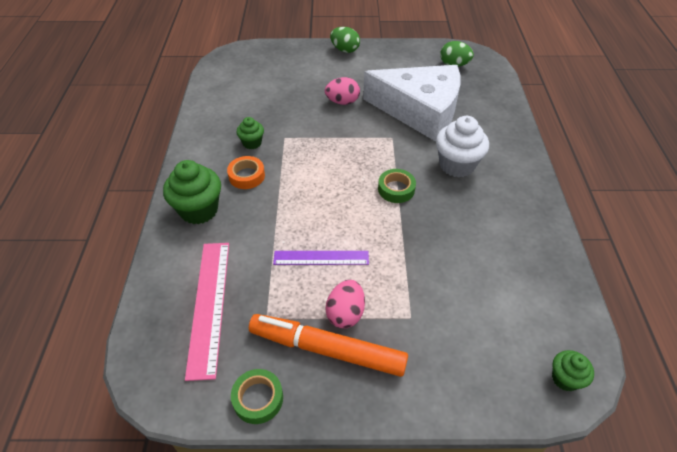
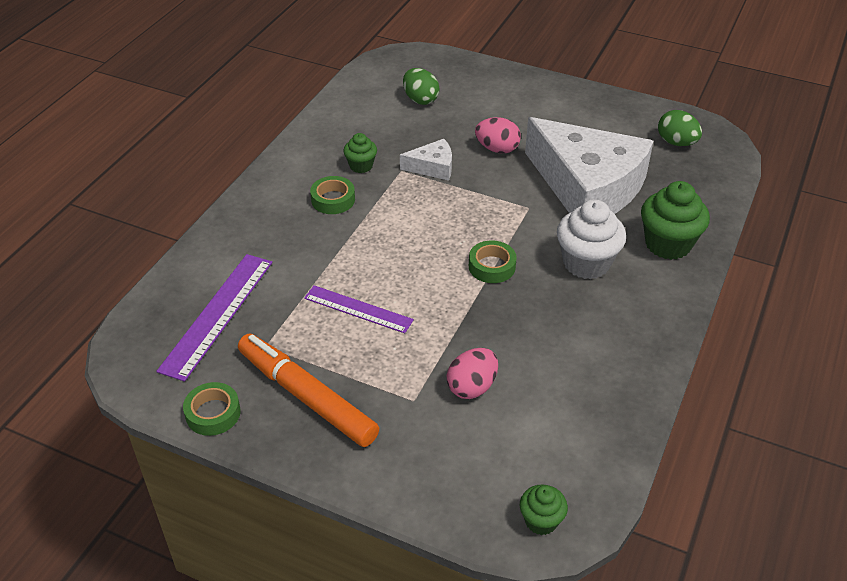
camera: 25 degrees right, 5 degrees down
green cupcake [163,160,221,224] -> green cupcake moved to [641,181,710,260]
pink ruler [185,243,229,381] -> purple ruler [156,254,272,382]
orange tape [227,156,265,189] -> green tape [310,176,355,214]
pink egg [326,280,365,328] -> pink egg moved to [447,348,498,399]
green egg [330,27,360,53] -> green egg moved to [403,68,440,105]
none -> white cheese [400,139,452,181]

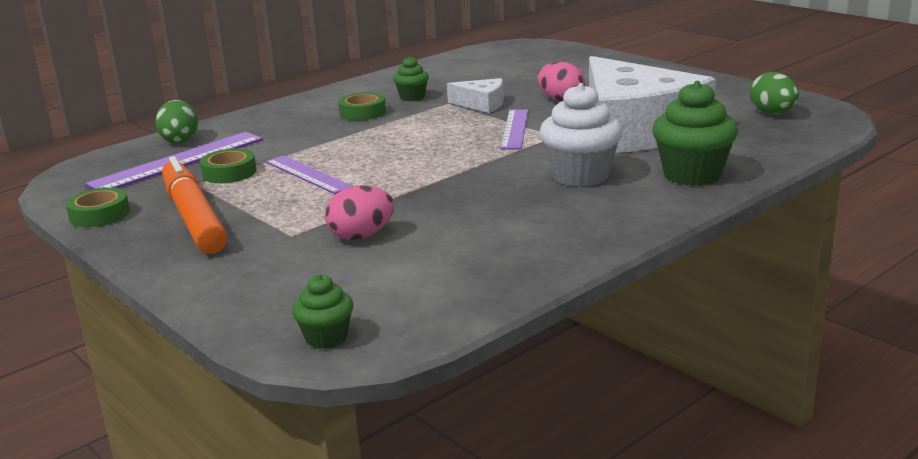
camera: 25 degrees right, 20 degrees down
green egg [403,68,440,105] -> green egg moved to [155,100,198,143]
green tape [469,240,517,283] -> green tape moved to [200,148,257,183]
none -> purple ruler [500,109,529,150]

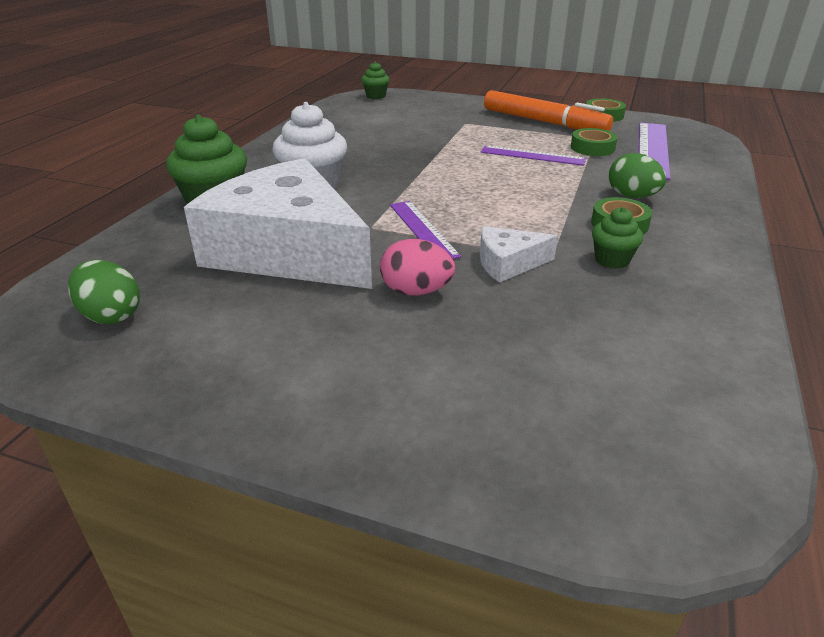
camera: 150 degrees right, 10 degrees up
green egg [155,100,198,143] -> green egg moved to [609,153,666,198]
pink egg [325,185,394,240] -> none

